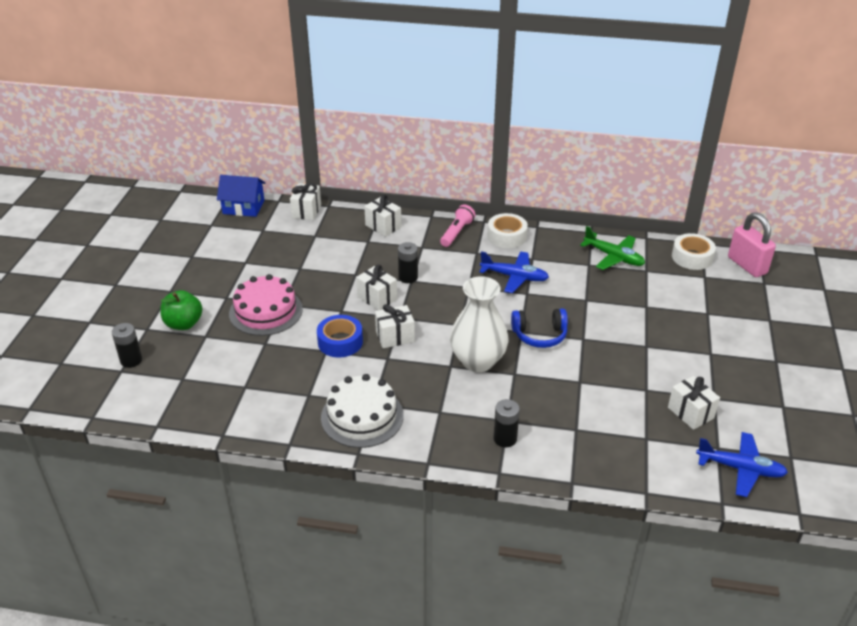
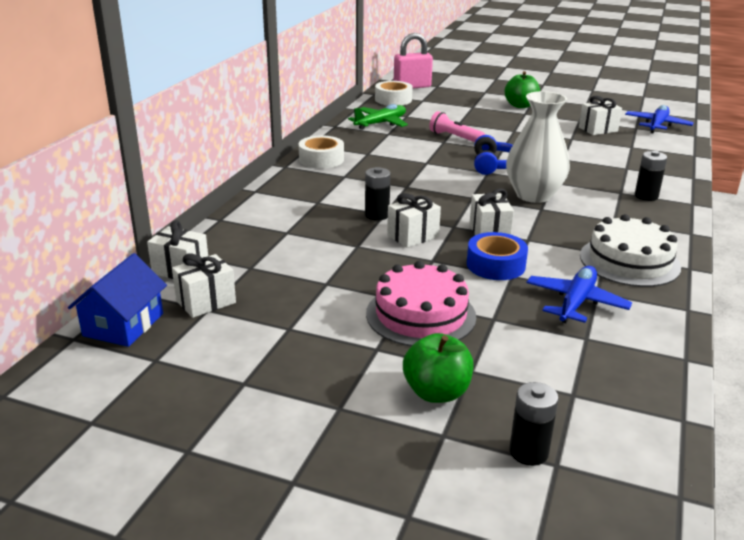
camera: 80 degrees left, 10 degrees down
white gift [364,195,402,237] -> white gift moved to [172,253,236,318]
pink flashlight [440,205,475,247] -> pink flashlight moved to [429,111,485,142]
blue plane [479,251,549,293] -> blue plane moved to [527,266,632,323]
none -> green apple [505,71,540,108]

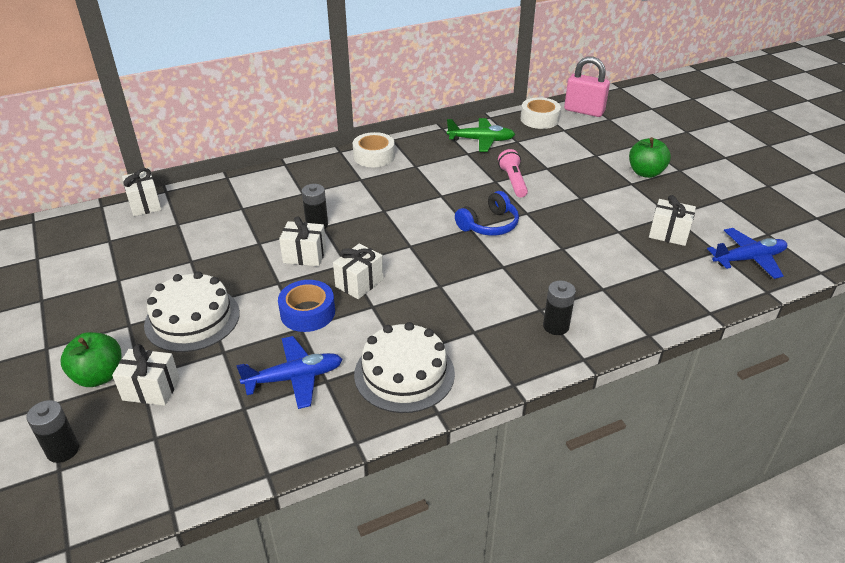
camera: 45 degrees right, 10 degrees up
blue house [68,253,167,347] -> none
white gift [172,253,236,318] -> white gift moved to [112,344,180,406]
pink cake [366,261,476,346] -> white cake [144,272,240,352]
white vase [506,91,570,203] -> none

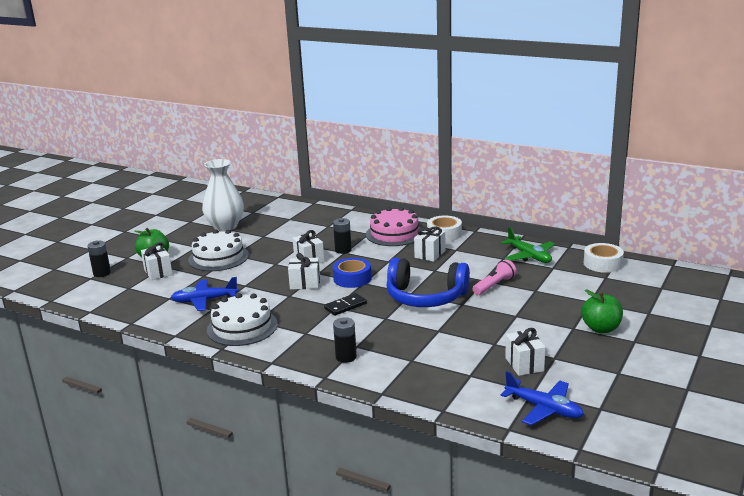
camera: 55 degrees right, 15 degrees down
white gift [122,168,162,216] -> white gift moved to [414,227,446,262]
blue plane [236,336,342,409] -> blue plane turned 135 degrees clockwise [171,277,239,311]
blue tape [278,280,335,332] -> blue tape moved to [333,258,372,288]
blue headphones [455,191,519,236] -> blue headphones [386,258,470,307], size x1.64
pink padlock [564,57,610,117] -> none
none -> white vase [202,159,244,231]
none -> black domino [324,293,367,316]
none -> pink cake [366,207,421,246]

